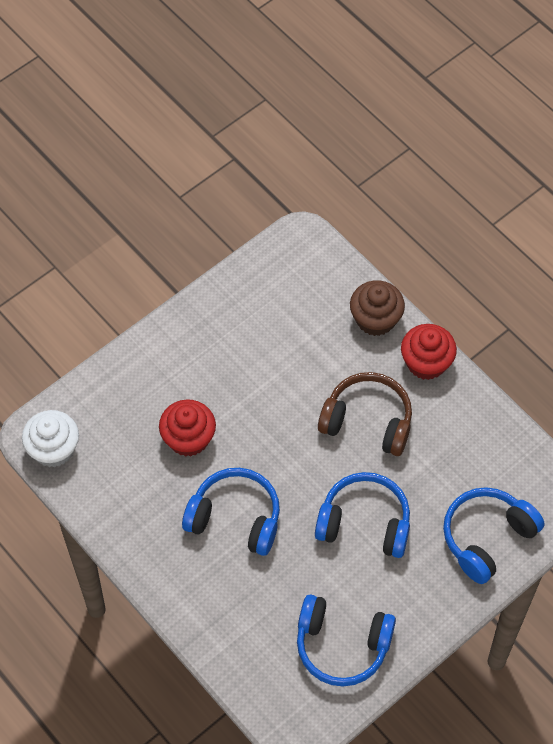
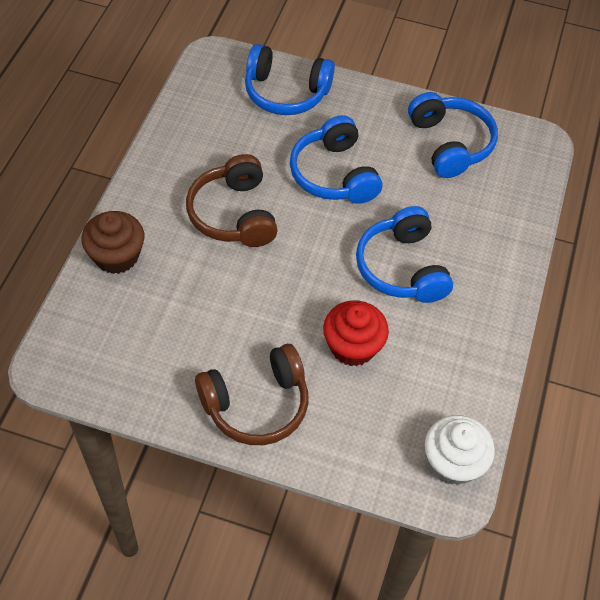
camera: 125 degrees left, 5 degrees down
red cupcake [401,324,457,380] -> none
none -> brown headphones [195,344,308,445]

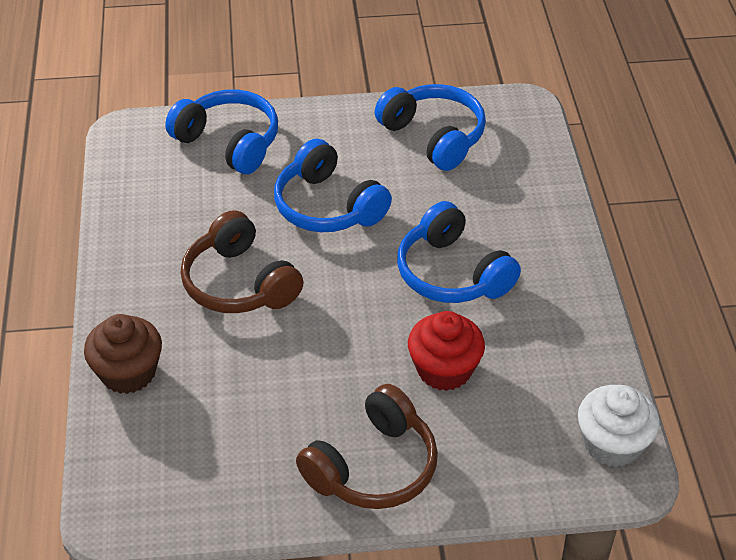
camera: 20 degrees left, 10 degrees down
blue headphones [245,44,335,115] -> blue headphones turned 135 degrees counterclockwise [165,89,278,174]

